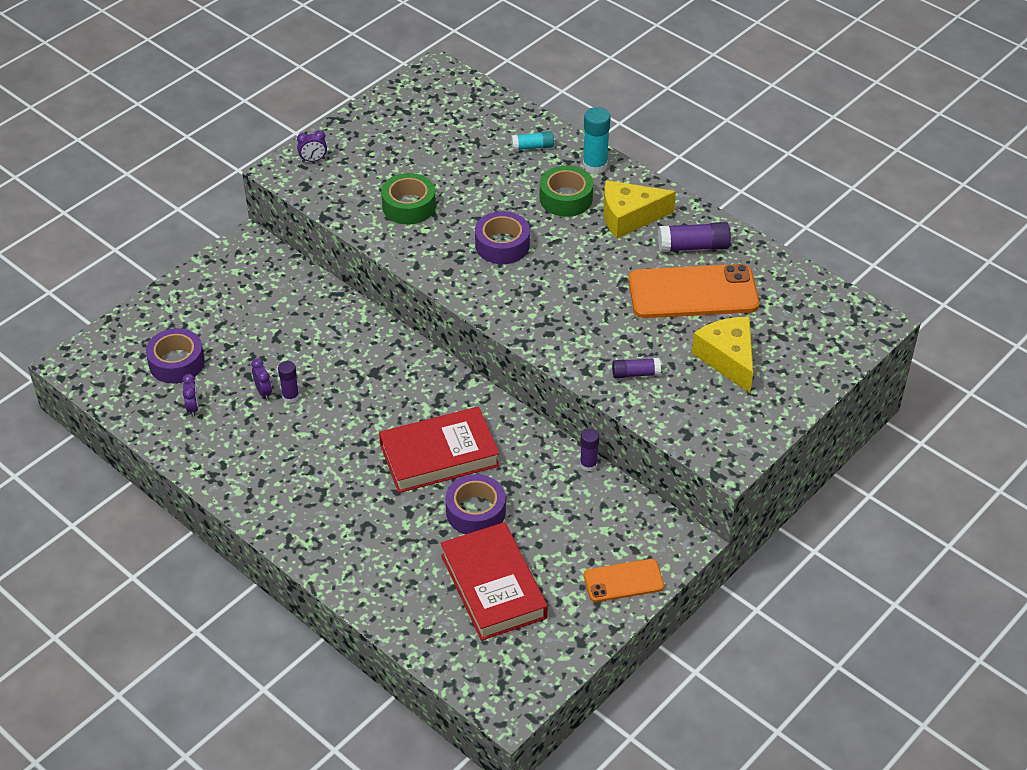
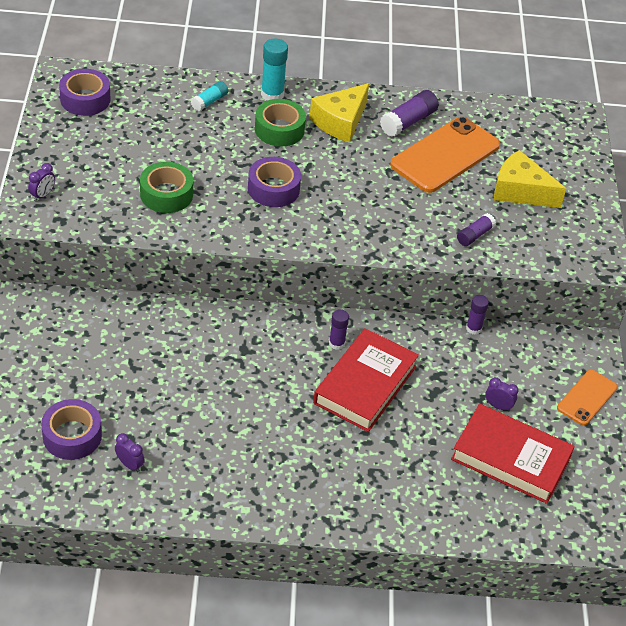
camera: 45 degrees left, 0 degrees up
purple clock [251,358,272,400] -> purple clock moved to [485,377,519,411]
purple glue stick [278,361,299,403] -> purple glue stick moved to [329,309,349,350]
purple tape [445,474,506,534] -> purple tape moved to [59,69,111,116]

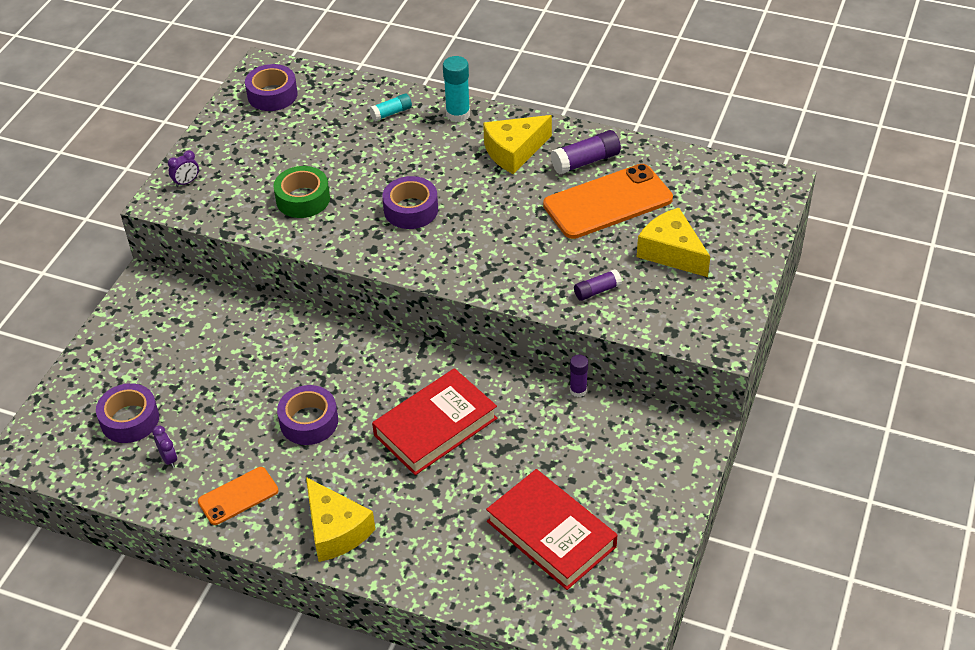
camera: 25 degrees right, 0 degrees up
green tape [255,99,306,146] -> none
purple glue stick [329,309,349,350] -> none
purple clock [485,377,519,411] -> none
orange phone [557,370,618,426] -> orange phone moved to [198,467,278,525]
none -> purple tape [277,385,338,445]
none -> yellow cheese [306,477,375,562]

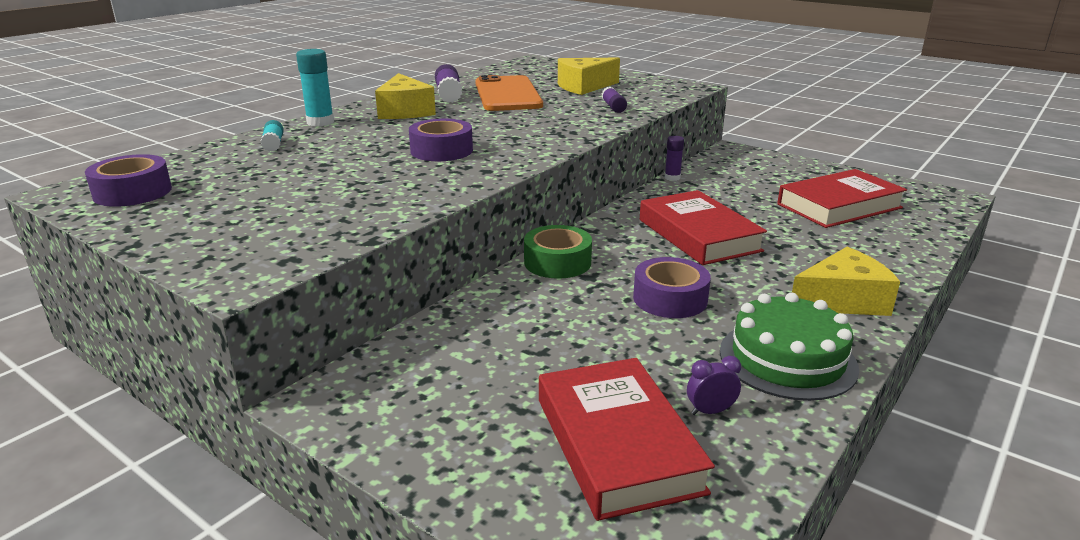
camera: 75 degrees left, 20 degrees down
purple tape [96,383,159,443] -> red book [539,358,715,521]
purple clock [168,151,199,187] -> none
orange phone [198,467,278,525] -> green cake [720,292,859,401]
green tape [273,166,330,218] -> green tape moved to [524,225,592,279]

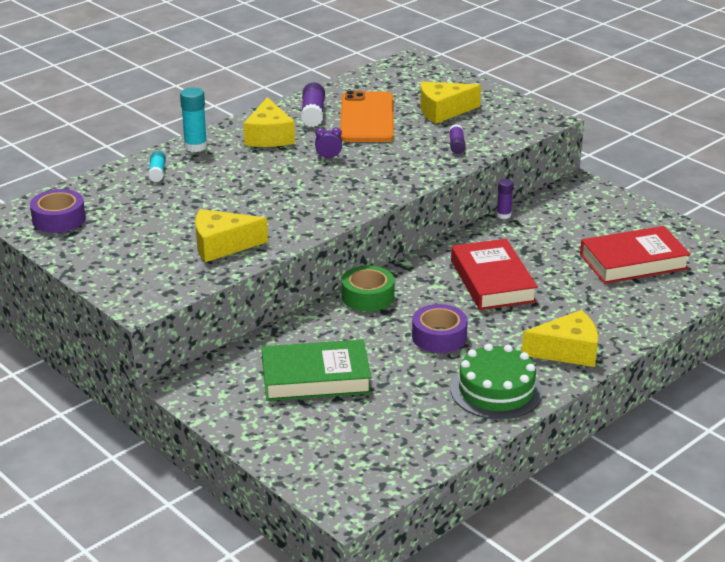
camera: 10 degrees right, 5 degrees up
purple tape [409,119,473,161] -> none
red book [539,358,715,521] -> none
purple clock [687,356,741,415] -> purple clock moved to [315,127,342,158]
none -> yellow cheese [195,209,268,262]
none -> green book [262,340,371,401]

